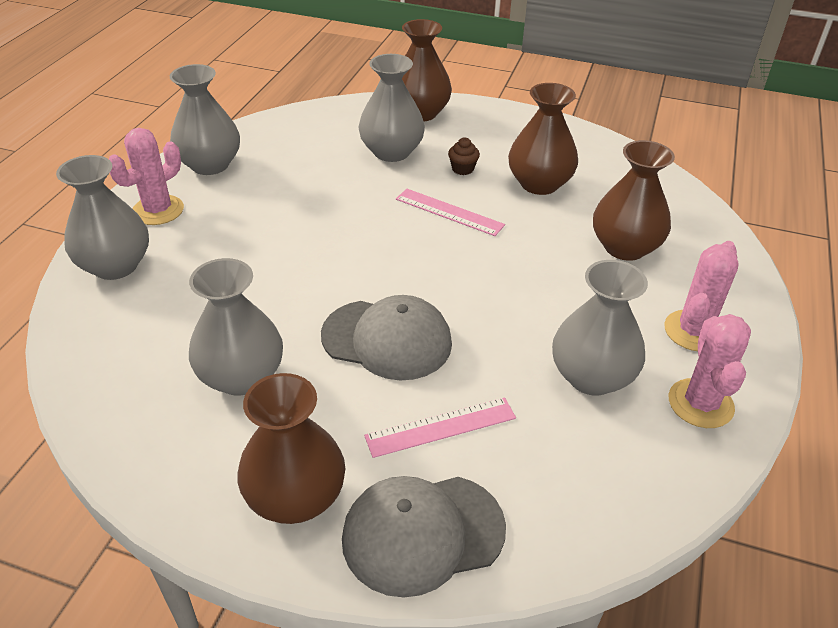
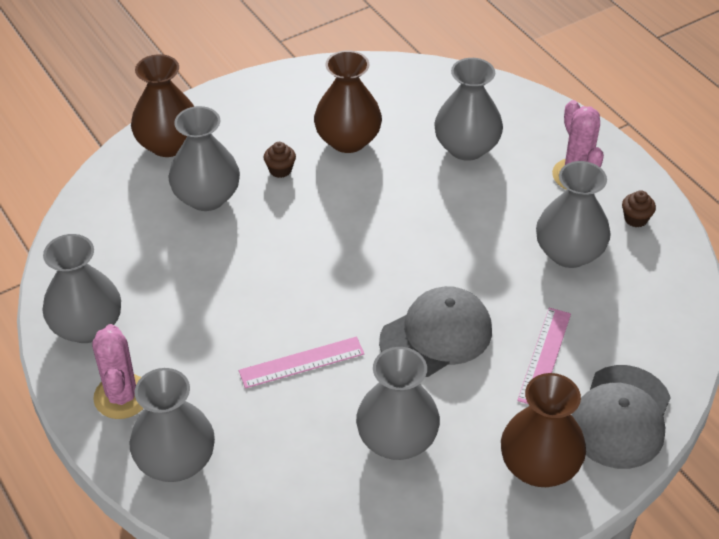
camera: 50 degrees left, 5 degrees up
pink ruler [396,189,505,236] -> pink ruler moved to [239,337,364,388]
brown vase [593,140,675,261] -> grey vase [434,58,503,161]
pink cactus [669,314,751,428] -> brown cupcake [622,190,656,228]

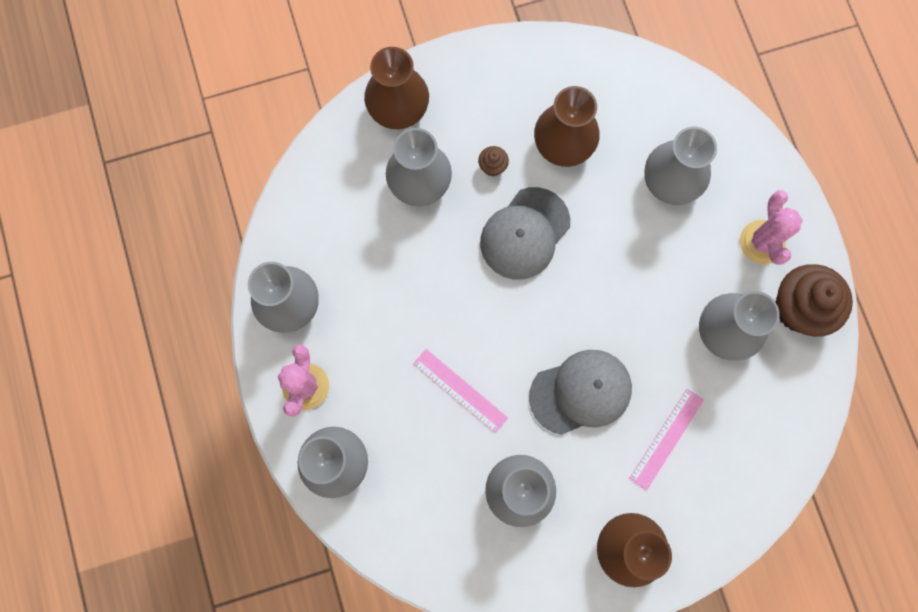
camera: 15 degrees right, 30 degrees up
pink ruler [239,337,364,388] -> pink ruler turned 45 degrees clockwise [413,349,508,433]
grey cap [571,365,671,469] -> grey cap moved to [480,187,570,280]
brown cupcake [622,190,656,228] -> brown cupcake [776,264,853,337], size x2.29

